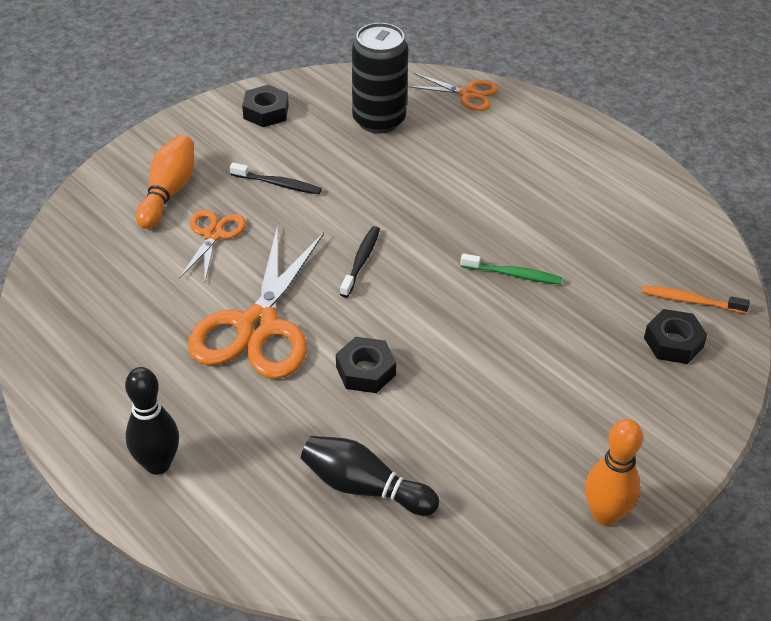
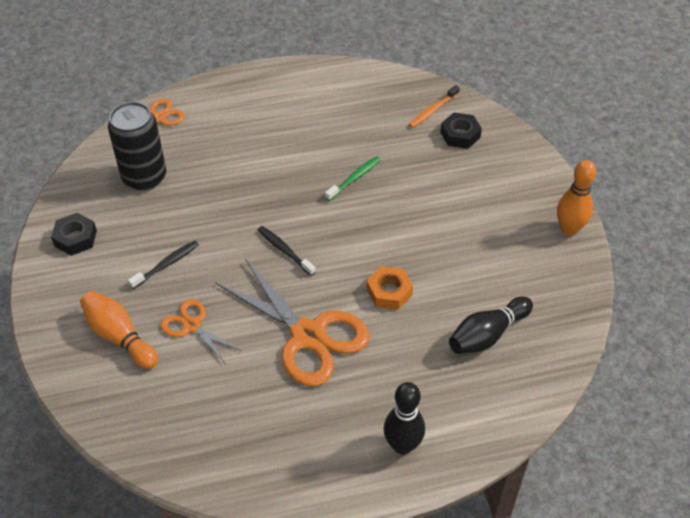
camera: 60 degrees left, 5 degrees up
black nut [336,337,396,393] -> orange nut [367,266,413,310]

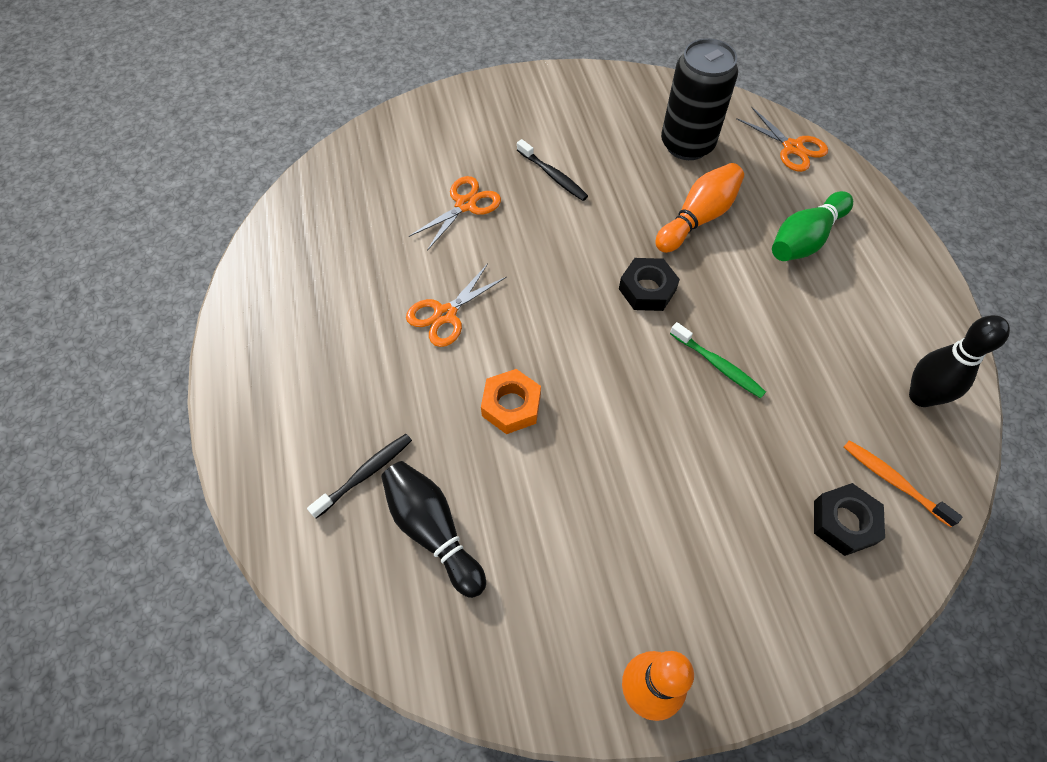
camera: 90 degrees right, 10 degrees up
black nut [51,213,97,256] -> black nut moved to [619,258,680,311]
orange bowling pin [80,291,158,369] -> orange bowling pin moved to [655,163,744,253]
orange scissors [215,258,370,387] -> orange scissors [406,264,507,347], size x0.52
black toothbrush [258,226,316,276] -> black toothbrush moved to [307,434,412,519]
black bowling pin [384,382,425,455] -> black bowling pin moved to [909,315,1010,407]
none -> green bowling pin [772,191,853,261]

